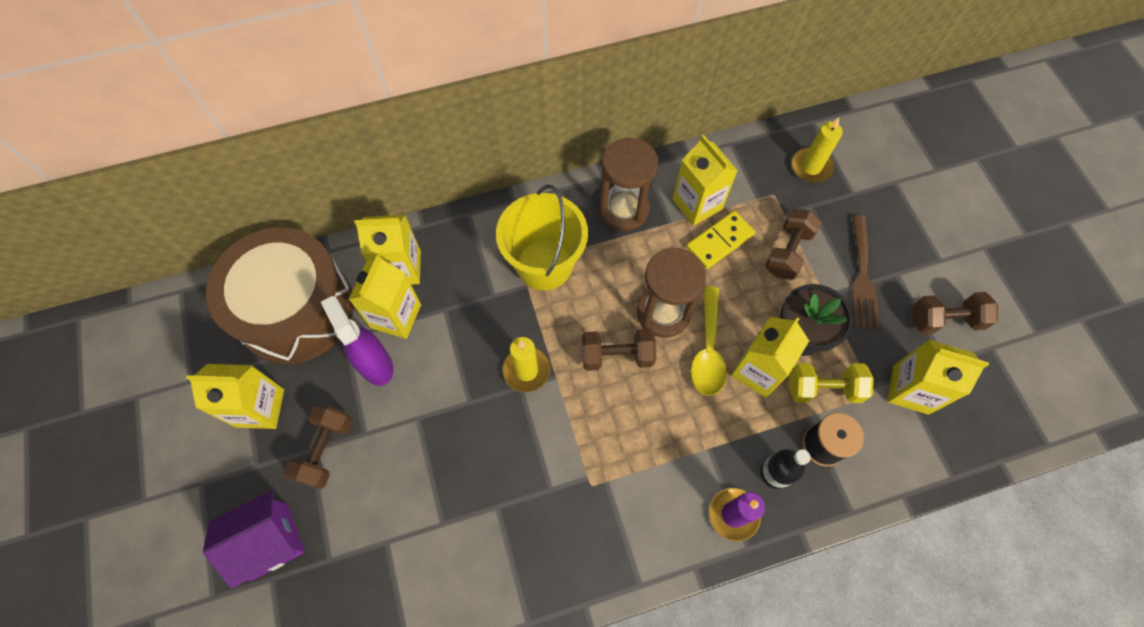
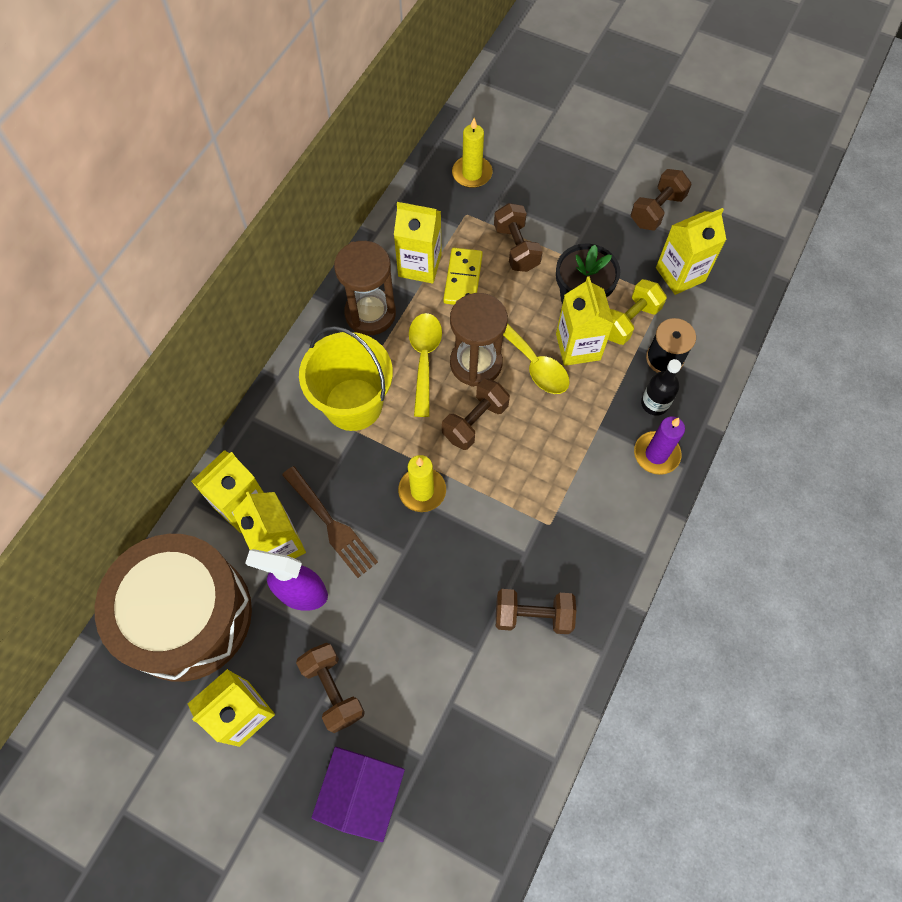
camera: 45 degrees left, 0 degrees up
brown fork [852,215,879,329] -> brown fork moved to [282,466,378,578]
none -> yellow spoon [409,313,442,417]
none -> brown dumbbell [496,589,576,634]

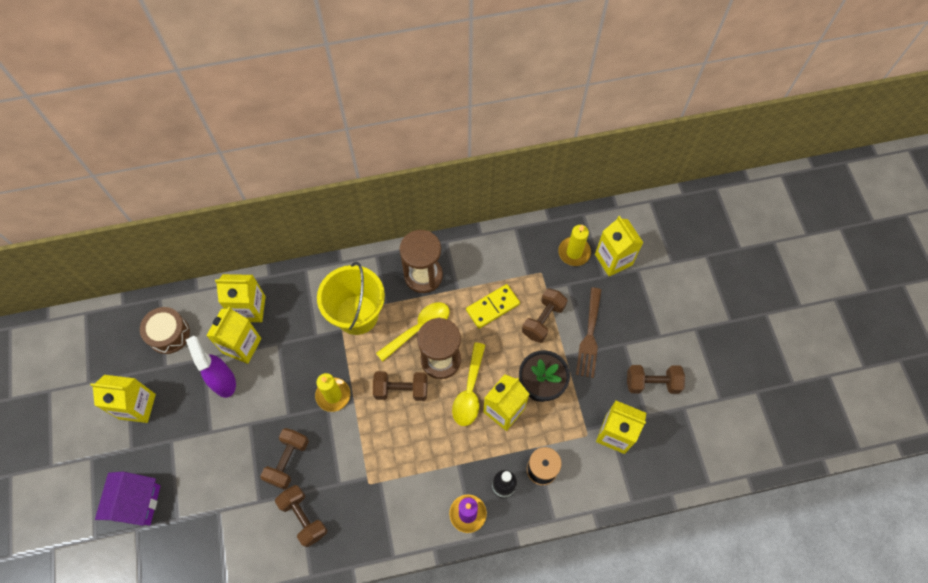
camera: 50 degrees right, 0 degrees up
brown drum [95,534,252,682] -> brown drum [140,307,190,354], size x0.48
brown fork [282,466,378,578] -> brown fork moved to [576,288,601,378]
brown dumbbell [296,643,365,733] -> brown dumbbell moved to [260,428,309,490]
purple house [312,747,405,842] -> purple house turned 60 degrees counterclockwise [95,472,161,526]
yellow carton [394,202,442,283] -> yellow carton moved to [595,216,643,277]
yellow dumbbell [608,279,667,345] -> none

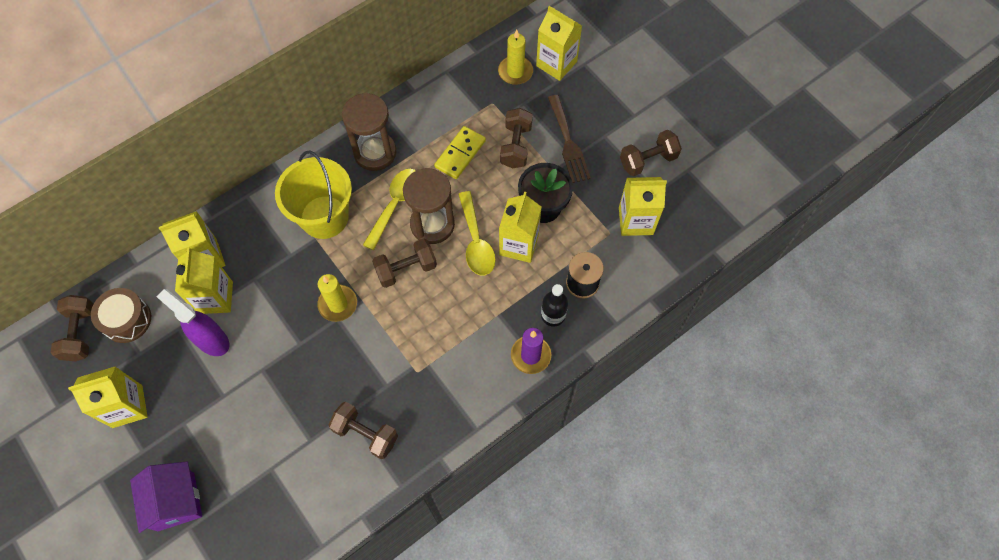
camera: 25 degrees left, 0 degrees up
brown dumbbell [260,428,309,490] -> brown dumbbell moved to [50,295,93,361]

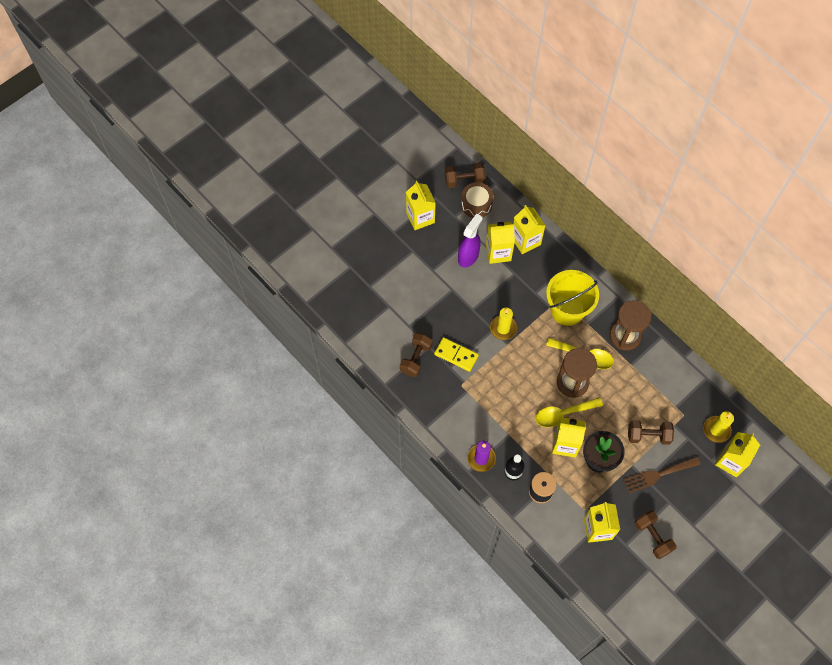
camera: 85 degrees right, 0 degrees up
purple house [130,462,202,533] -> none
brown dumbbell [372,238,437,288] -> none
yellow domino [434,126,486,179] -> yellow domino moved to [434,337,479,372]

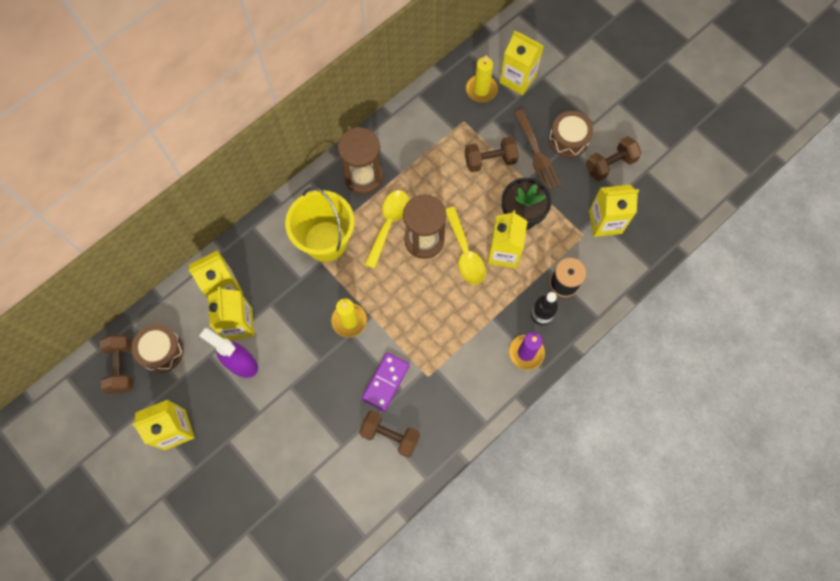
camera: 90 degrees left, 5 degrees up
yellow domino [434,337,479,372] -> purple domino [362,353,410,411]
brown dumbbell [628,420,674,445] -> brown dumbbell turned 75 degrees clockwise [465,137,519,172]
none -> brown drum [549,111,593,158]

